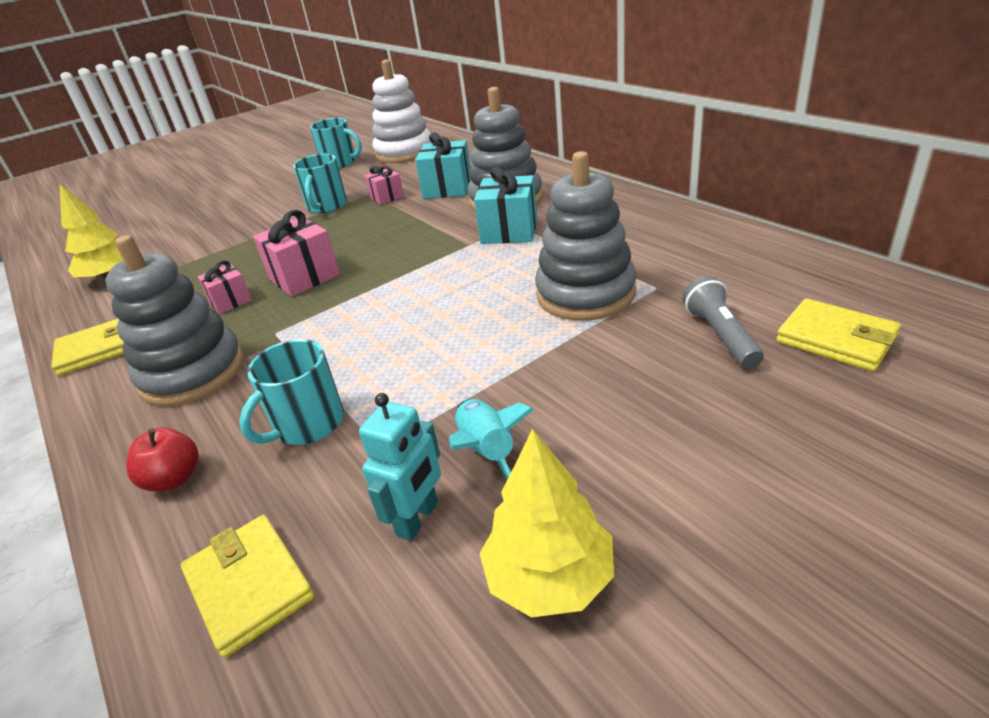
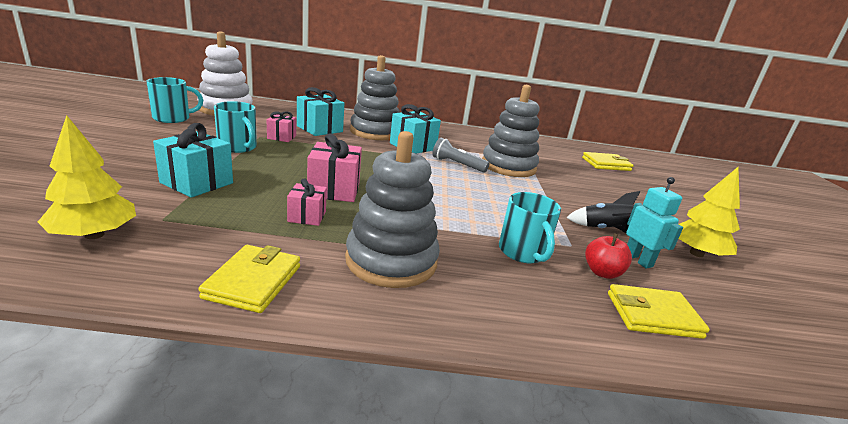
camera: 60 degrees left, 10 degrees down
red apple [126,427,199,491] -> red apple moved to [585,233,632,279]
turquoise rocket [449,399,534,479] -> black rocket [566,191,640,233]
grey flashlight [682,276,764,369] -> grey flashlight moved to [432,138,490,173]
none -> turquoise gift [153,123,233,198]

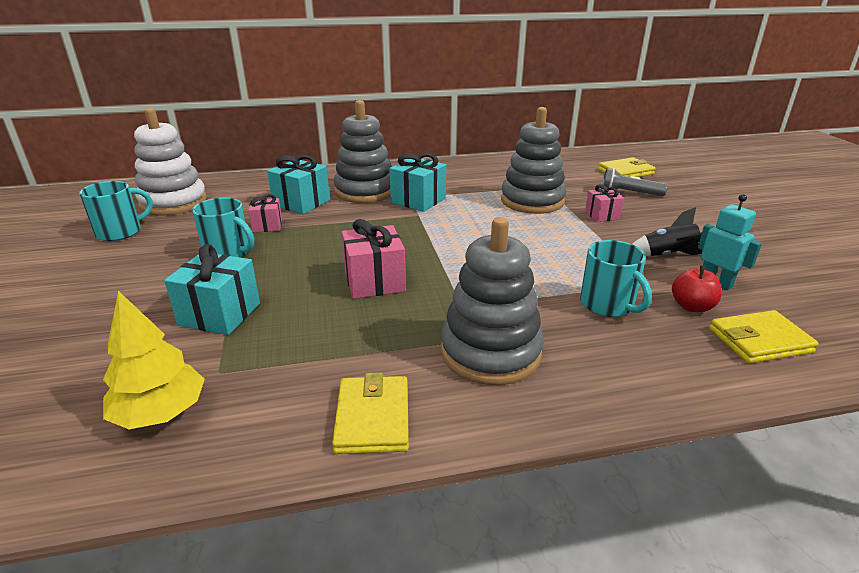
camera: 10 degrees left, 5 degrees up
pink gift [287,178,327,226] -> pink gift moved to [585,184,624,222]
grey flashlight [432,138,490,173] -> grey flashlight moved to [601,168,668,196]
yellow tree [679,167,740,257] -> none

